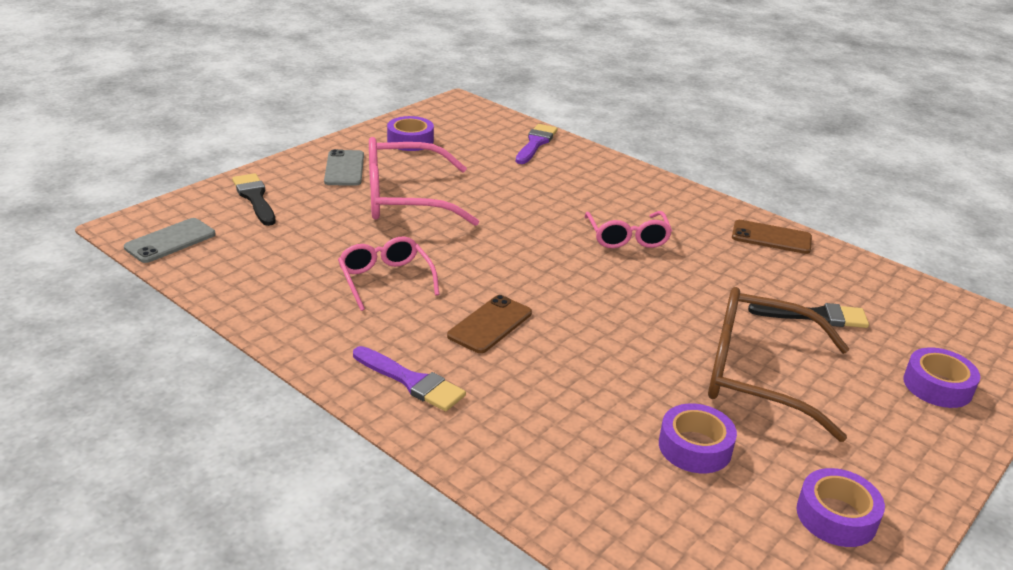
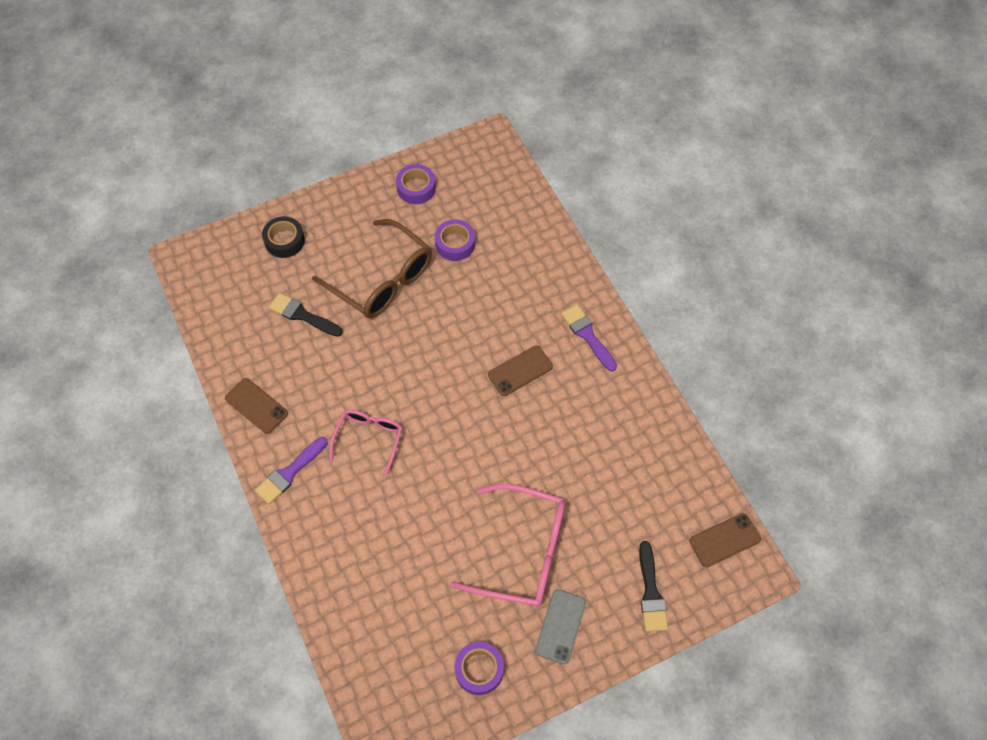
camera: 155 degrees left, 30 degrees up
grey phone [124,218,216,263] -> brown phone [689,513,761,567]
pink glasses [338,237,439,311] -> none
purple brush [516,124,558,164] -> purple brush moved to [255,437,328,504]
purple tape [903,348,980,408] -> black tape [262,216,305,258]

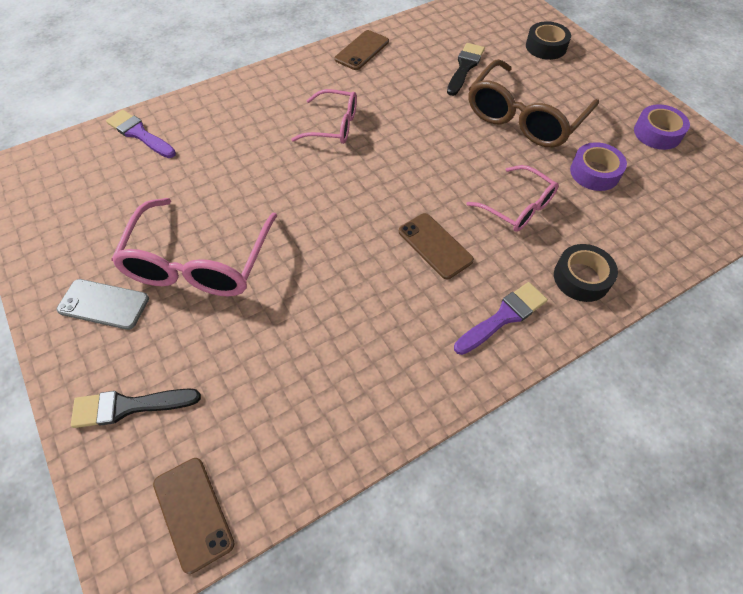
camera: 85 degrees right, 5 degrees down
purple brush [255,437,328,504] -> purple brush moved to [106,110,176,158]
purple tape [454,642,504,695] -> none
none -> pink glasses [466,165,559,232]
none -> black tape [554,244,618,302]

